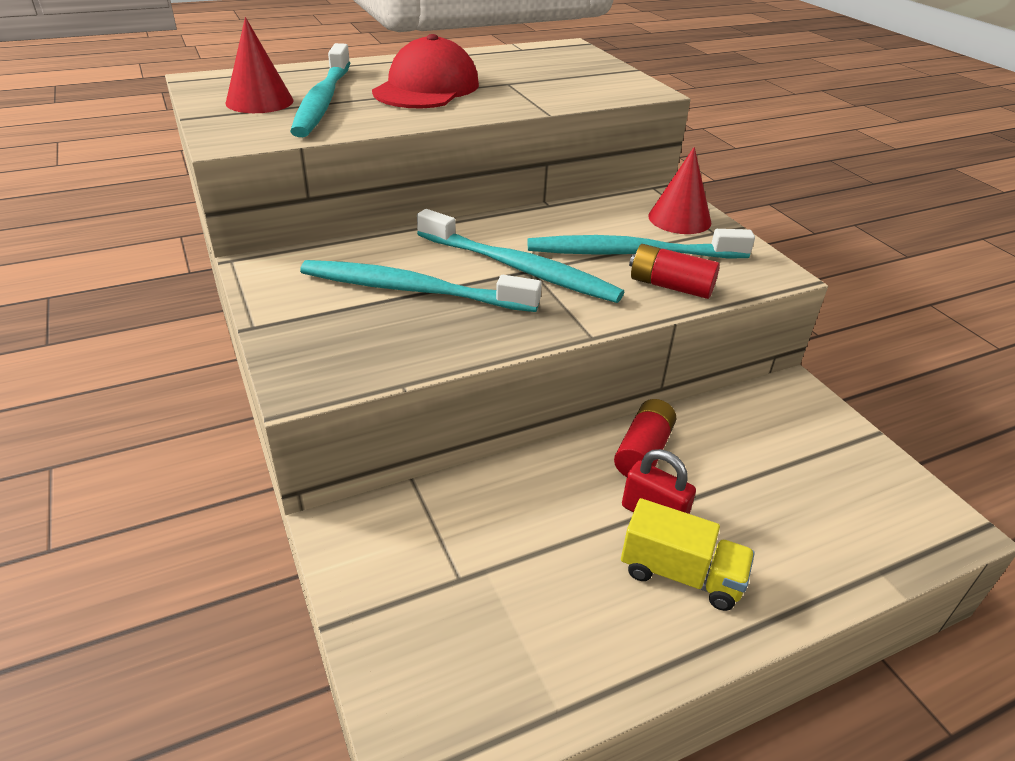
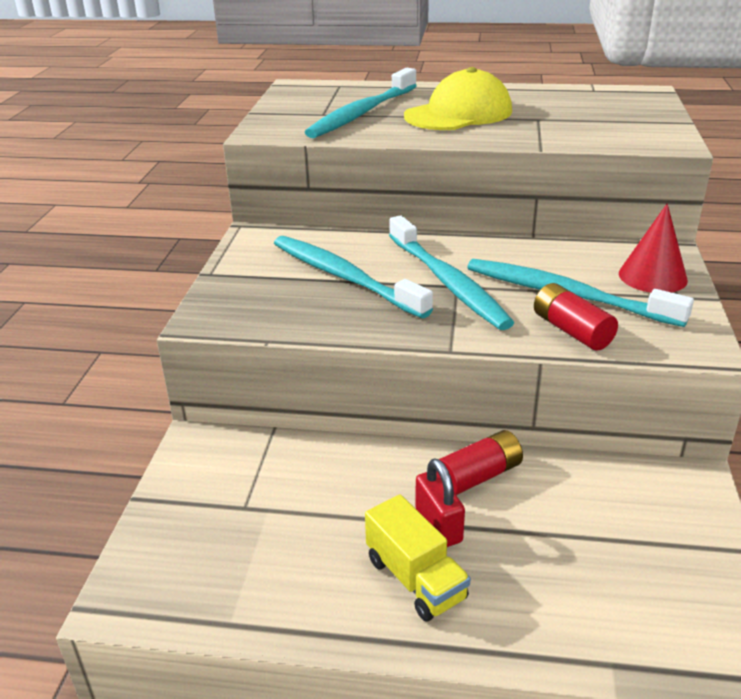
camera: 35 degrees right, 5 degrees down
red cone [225,17,293,113] -> none
red cap [372,34,479,108] -> yellow cap [404,67,512,130]

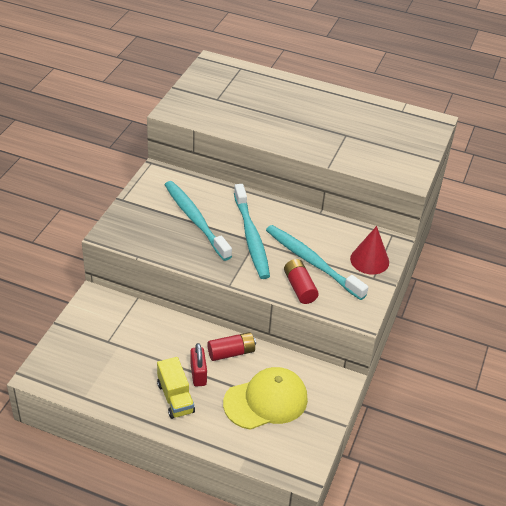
camera: 10 degrees right, 10 degrees up
turquoise toothbrush [305,68,417,138] -> none
yellow cap [404,67,512,130] -> yellow cap moved to [223,367,308,430]

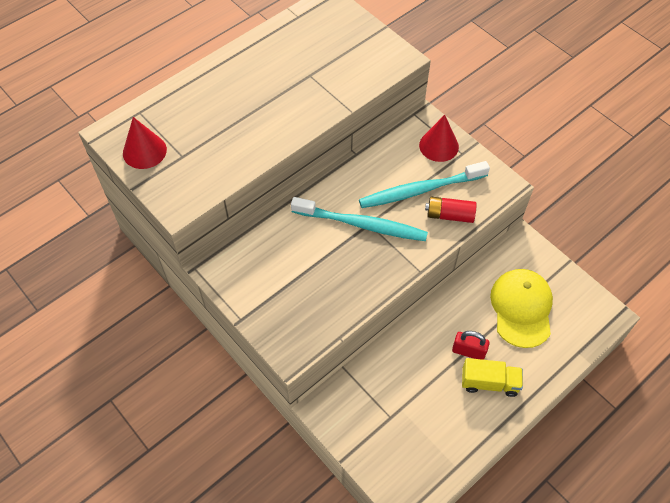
camera: 60 degrees left, 15 degrees up
turquoise toothbrush [165,181,232,261] -> none
red battery [207,332,256,361] -> none
none -> red cone [123,117,167,169]

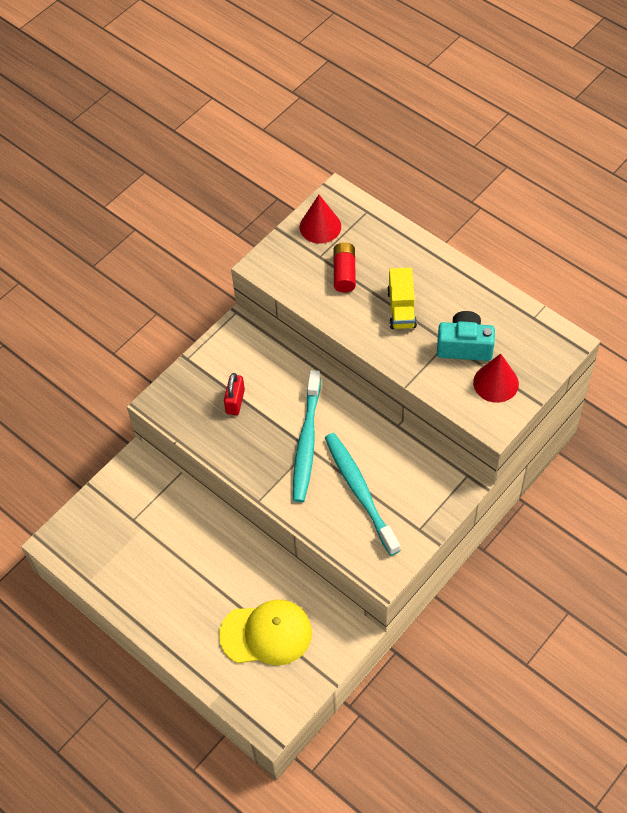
camera: 85 degrees right, 0 degrees up
red cone [419,115,459,162] -> red cone moved to [473,354,519,403]
red battery [425,197,477,223] -> red battery moved to [333,242,356,293]
red padlock [452,331,490,360] -> red padlock moved to [224,373,245,415]
yellow truck [462,358,523,397] -> yellow truck moved to [387,268,417,329]
none -> turquoise camera [437,311,495,361]

